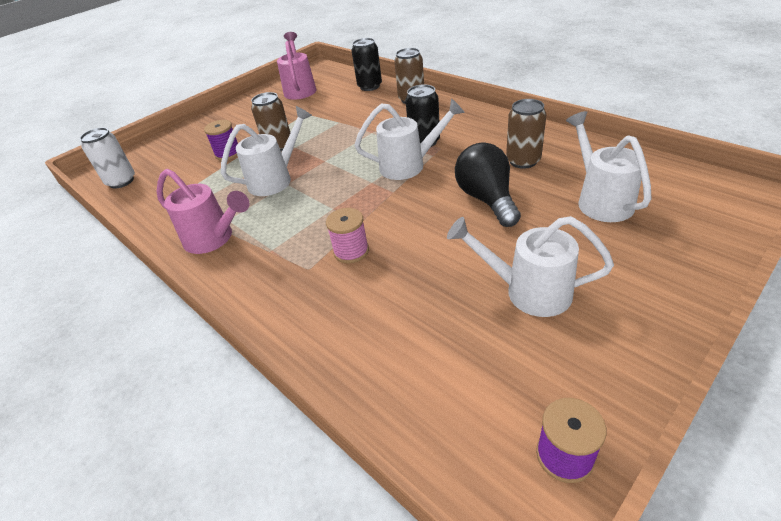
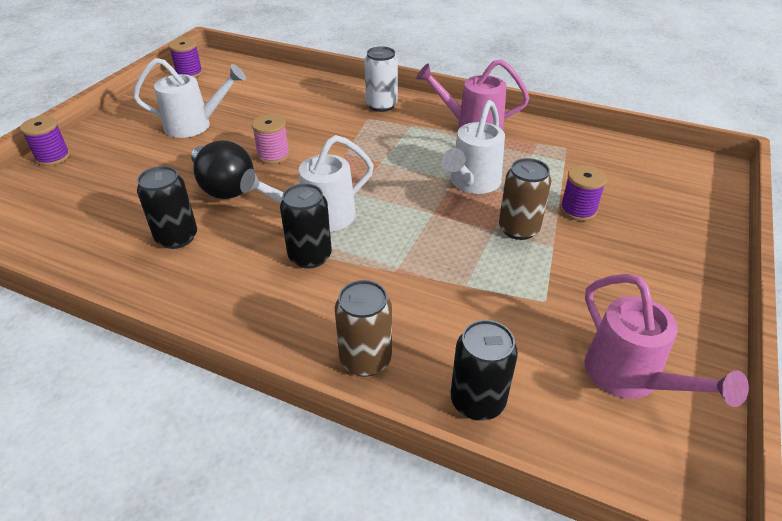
camera: 155 degrees right, 0 degrees up
white can [80,128,135,189] -> white can moved to [364,46,398,112]
pink spool [326,208,369,263] -> pink spool moved to [252,114,290,164]
brown can [506,99,546,169] -> black can [137,166,197,249]
white watering can [566,111,652,222] -> none
none -> purple spool [20,116,70,166]

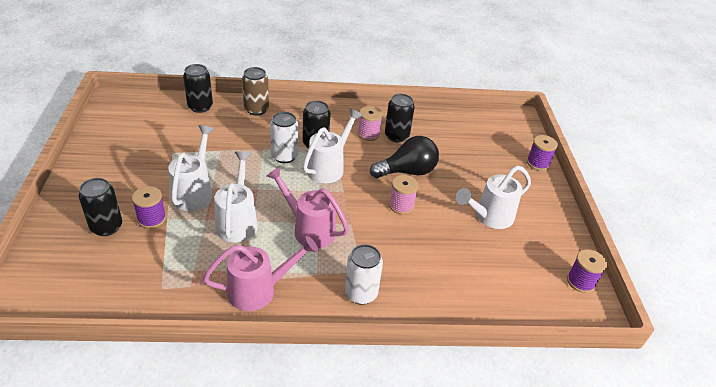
camera: 150 degrees right, 0 degrees up
black light bulb [191,141,254,199] -> black light bulb turned 135 degrees clockwise [370,136,439,178]
brown can [499,158,552,240] -> white watering can [168,125,214,211]
pink watering can [584,274,749,407] -> pink watering can moved to [267,166,349,248]
none -> black can [79,178,122,236]
none -> white can [270,112,298,163]
none -> pink spool [357,106,383,141]

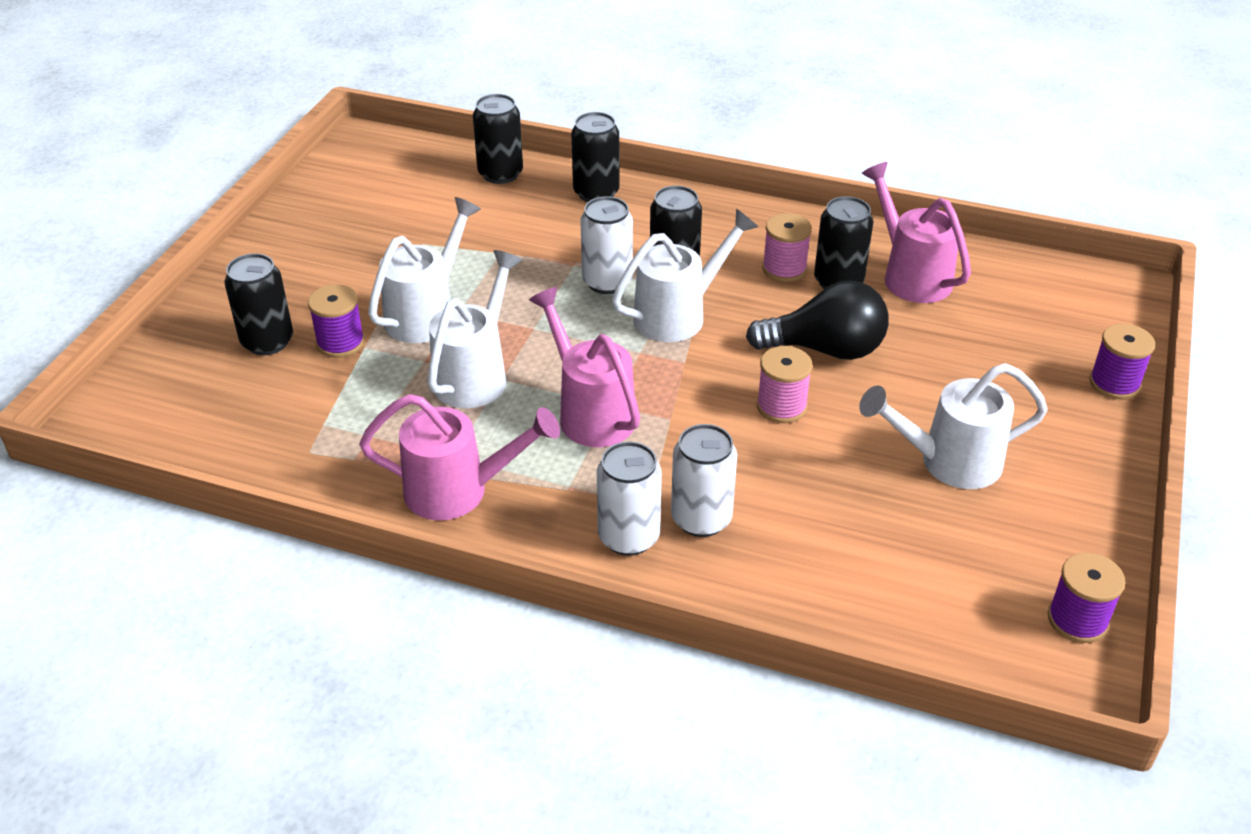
camera: 25 degrees right, 0 degrees up
brown can [242,67,269,115] -> black can [571,112,620,202]
none -> white can [671,424,737,537]
none -> pink watering can [862,162,971,303]

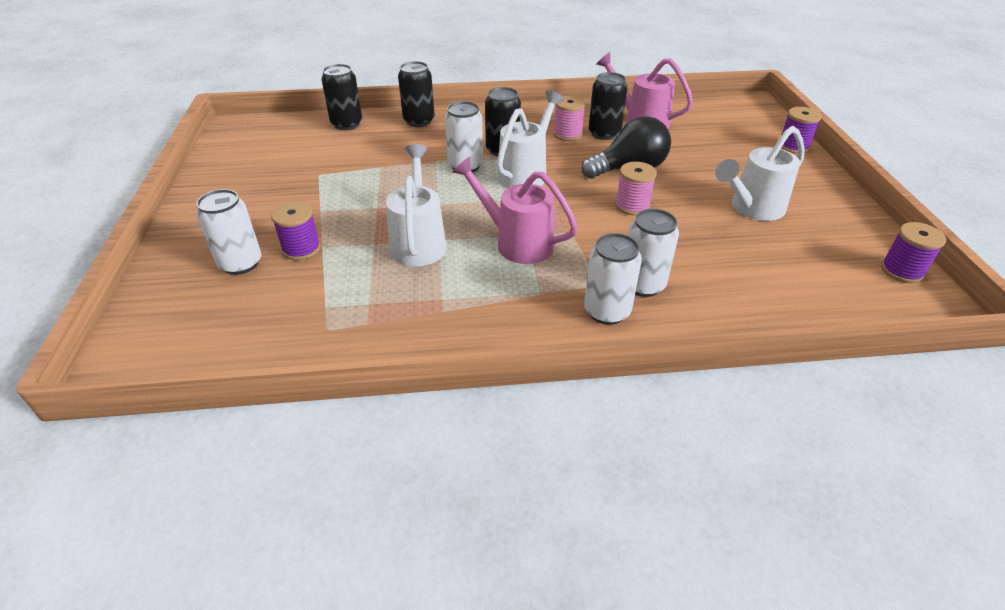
camera: 25 degrees left, 0 degrees up
black can [225,253,293,355] -> white can [196,189,262,275]
pink watering can [359,394,560,520] -> none
white watering can [368,197,481,343] -> none

